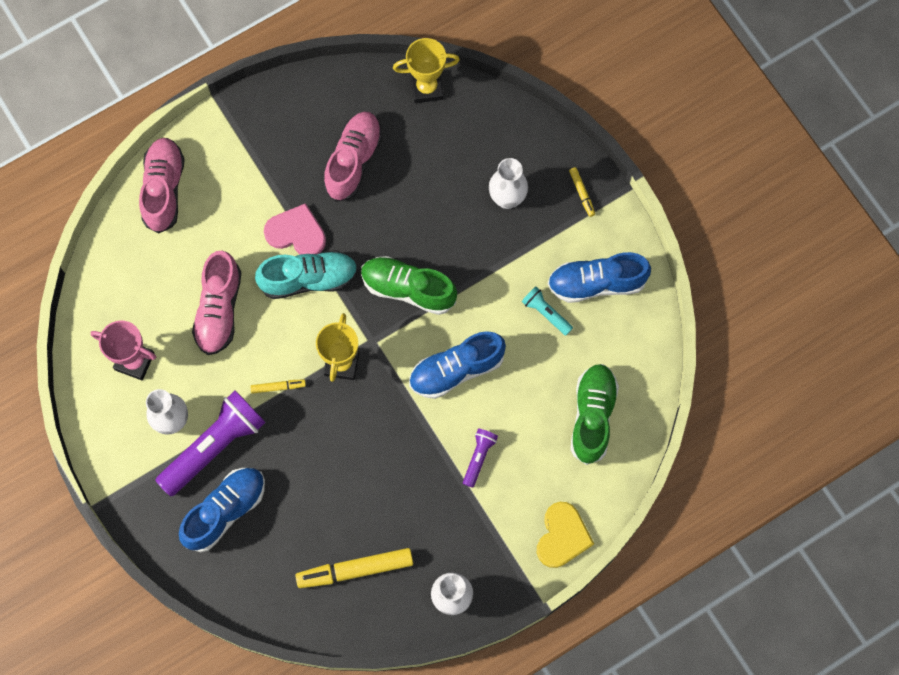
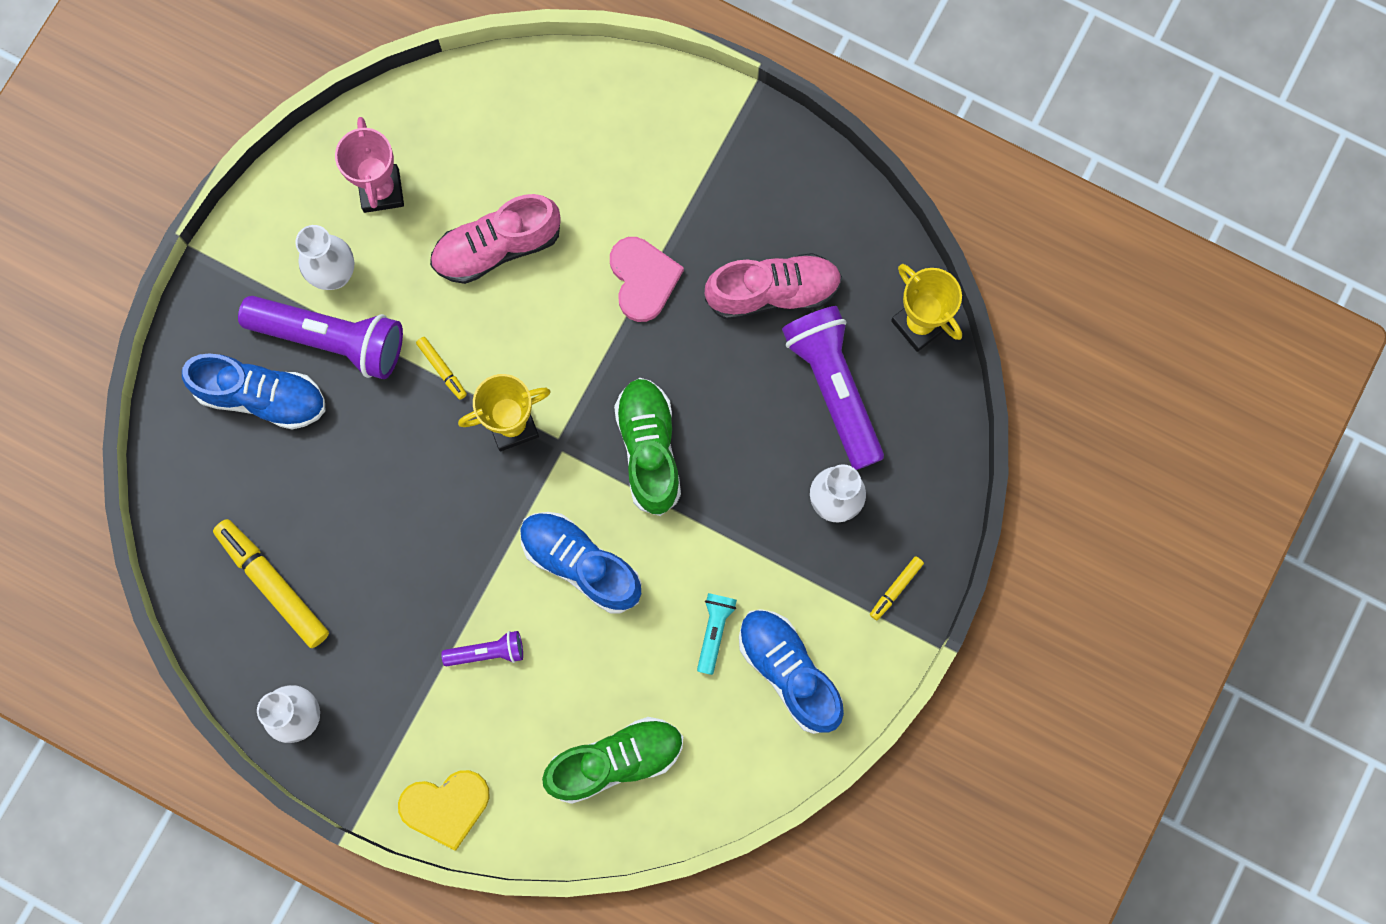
camera: 60 degrees right, 5 degrees up
pink shoe [139,138,185,233] -> none
turquoise shoe [255,250,358,299] -> none
none -> purple flashlight [782,306,884,470]

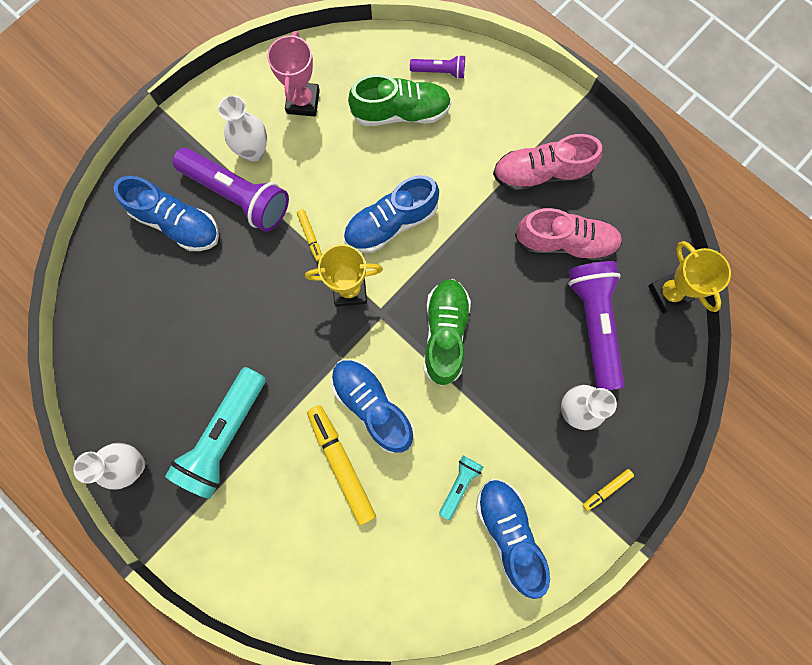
camera: 15 degrees right, 0 degrees up
yellow marker [213,519,329,648] -> yellow marker moved to [307,405,376,525]
yellow heart [398,770,489,850] -> none
pink shoe [430,194,560,284] -> pink shoe moved to [493,134,602,192]
purple flashlight [441,631,523,667] -> purple flashlight moved to [410,55,465,79]
green shoe [542,717,683,804] -> green shoe moved to [348,74,451,126]
pink heart [610,237,684,322] -> none
none -> turquoise flashlight [165,367,266,499]
none -> blue shoe [344,175,439,253]

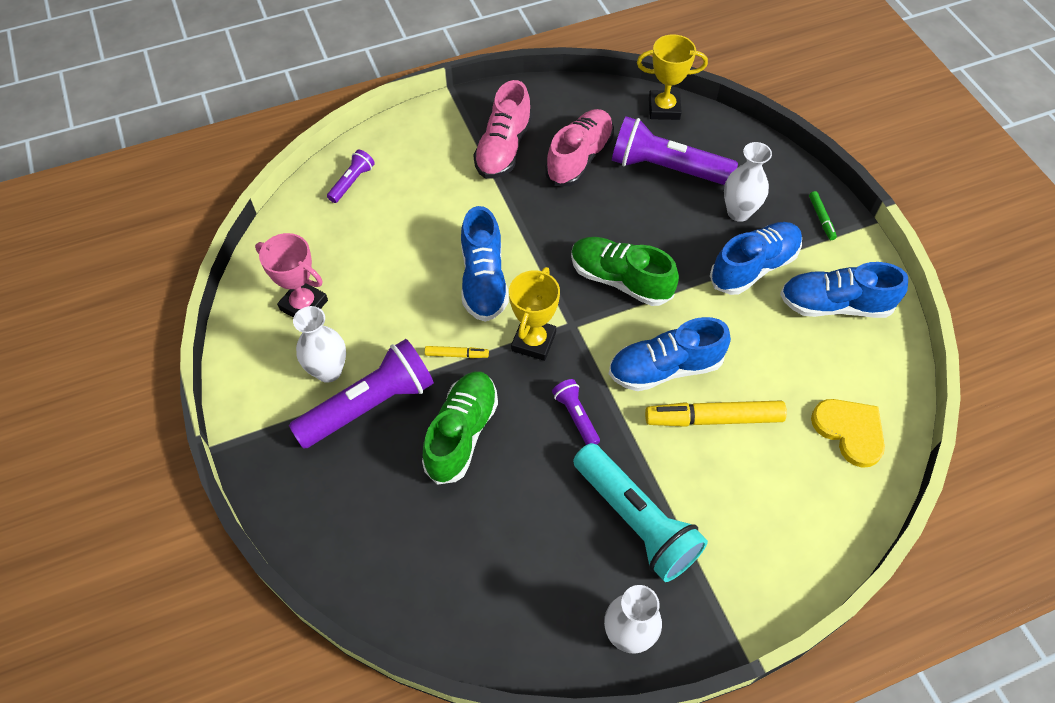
camera: 65 degrees left, 20 degrees down
blue shoe [114,176,219,251] -> blue shoe moved to [710,222,802,295]
green shoe [348,74,451,126] -> green shoe moved to [422,371,498,485]
turquoise flashlight [439,456,483,520] -> none
yellow marker [582,469,634,511] -> green marker [809,191,837,240]
none -> purple flashlight [552,379,600,445]
none -> yellow heart [811,399,885,468]

